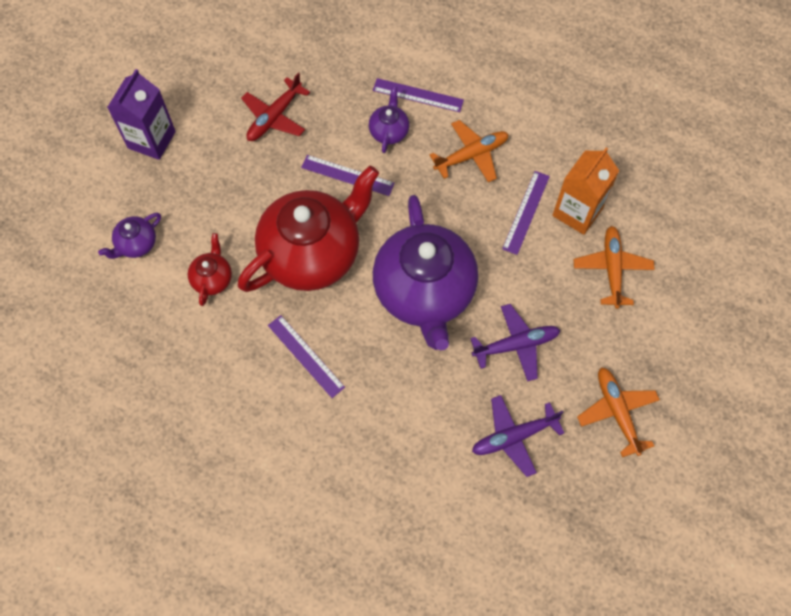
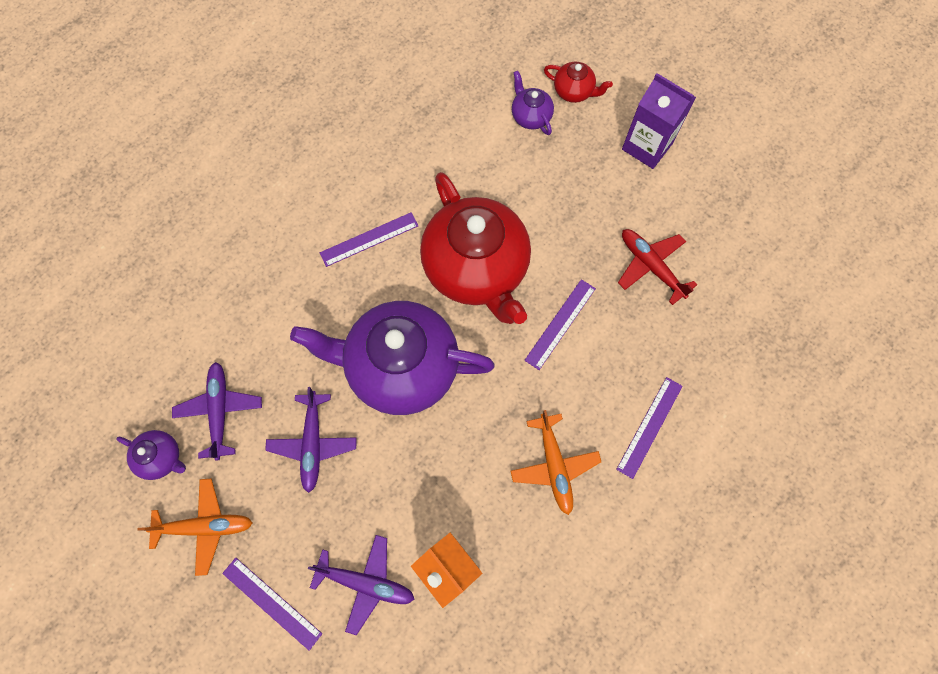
camera: 105 degrees right, 5 degrees up
red teapot [188,233,232,306] -> red teapot moved to [544,62,613,103]
purple teapot [369,87,409,153] -> purple teapot moved to [116,430,186,480]
purple ruler [502,171,550,255] -> purple ruler moved to [222,558,322,651]
orange plane [574,226,655,309] -> purple plane [308,535,414,635]

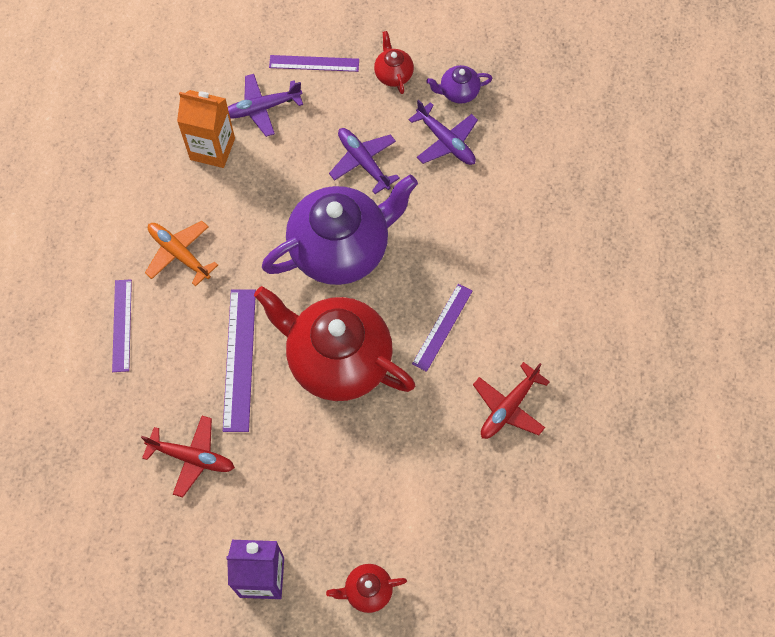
camera: 145 degrees right, 5 degrees down
orange plane [138,479,252,576] -> red teapot [374,31,414,94]
purple teapot [512,71,554,135] -> none
purple ruler [524,279,596,370] -> purple ruler [223,289,256,432], size x1.51
none -> red plane [473,362,550,439]

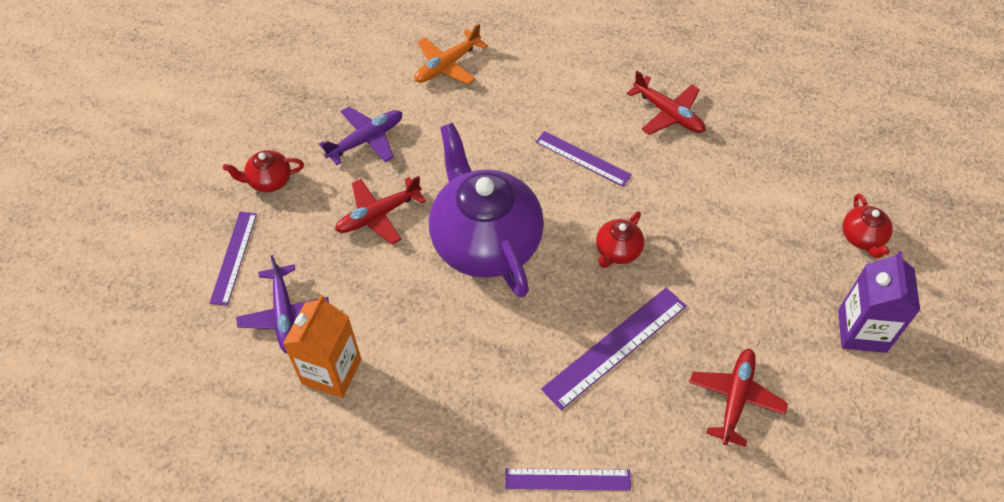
camera: 85 degrees left, 10 degrees down
orange plane [145,221,218,287] -> orange plane moved to [414,24,488,85]
purple ruler [223,289,256,432] -> purple ruler turned 45 degrees counterclockwise [541,288,686,410]
red teapot [254,286,415,401] -> red teapot [596,211,644,268], size x0.42
purple plane [329,128,400,194] -> red plane [335,176,426,244]
purple teapot [426,65,493,104] -> none

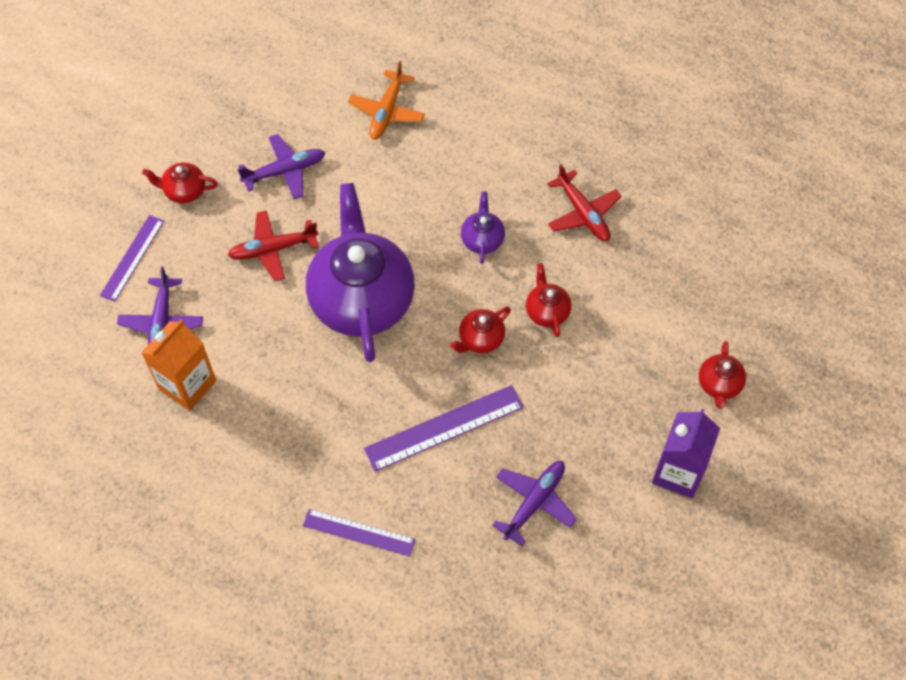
camera: 15 degrees right, 5 degrees up
orange plane [414,24,488,85] -> orange plane turned 45 degrees counterclockwise [348,61,425,140]
purple ruler [536,131,632,187] -> purple teapot [461,191,505,264]
red plane [689,349,788,447] -> purple plane [492,461,577,546]
none -> red teapot [526,263,572,337]

